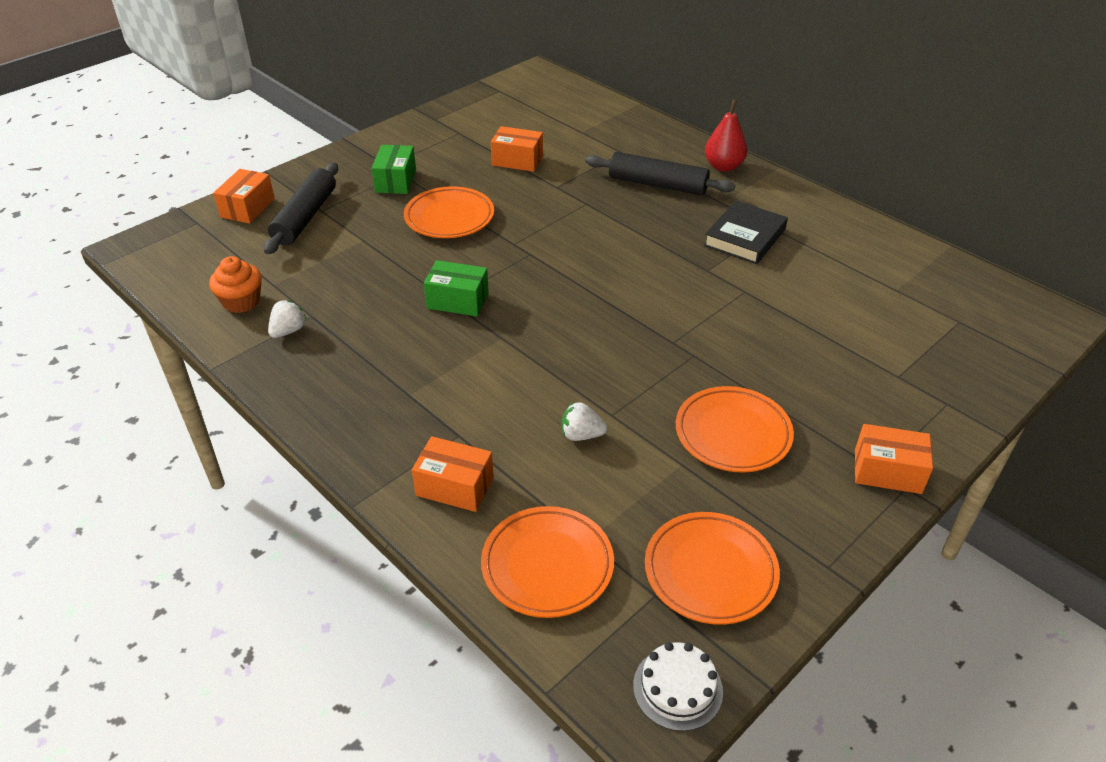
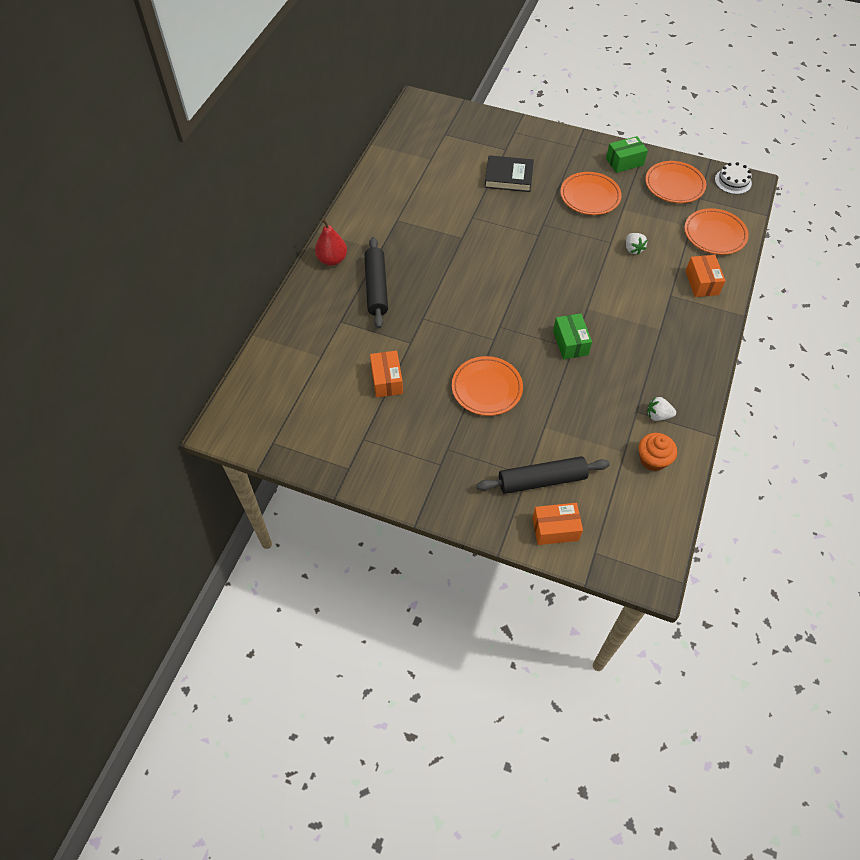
camera: 115 degrees left, 15 degrees up
green box [372,145,416,194] -> green box moved to [606,136,648,173]
black book [704,200,788,264] -> black book moved to [484,155,534,192]
orange box [855,424,933,494] -> none

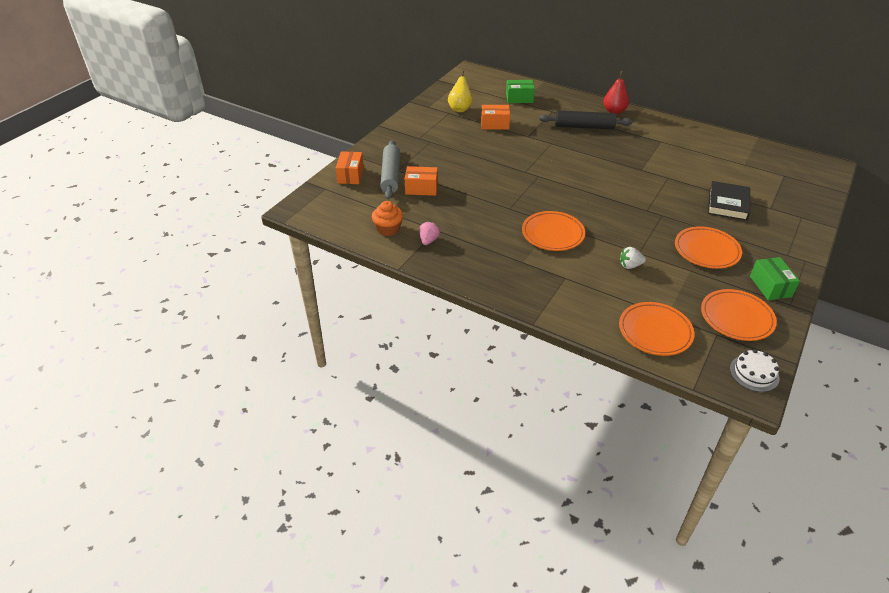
camera: 100 degrees right, 15 degrees down
orange plate [452,356,523,416] -> orange plate moved to [522,211,585,251]
black rolling pin [476,456,610,494] -> grey rolling pin [380,140,400,199]
green box [553,313,592,359] -> green box moved to [506,80,535,103]
white strawberry [647,397,676,421] -> pink strawberry [419,221,440,245]
orange box [685,255,726,297] -> orange box moved to [405,166,438,196]
none -> yellow pear [448,70,473,112]

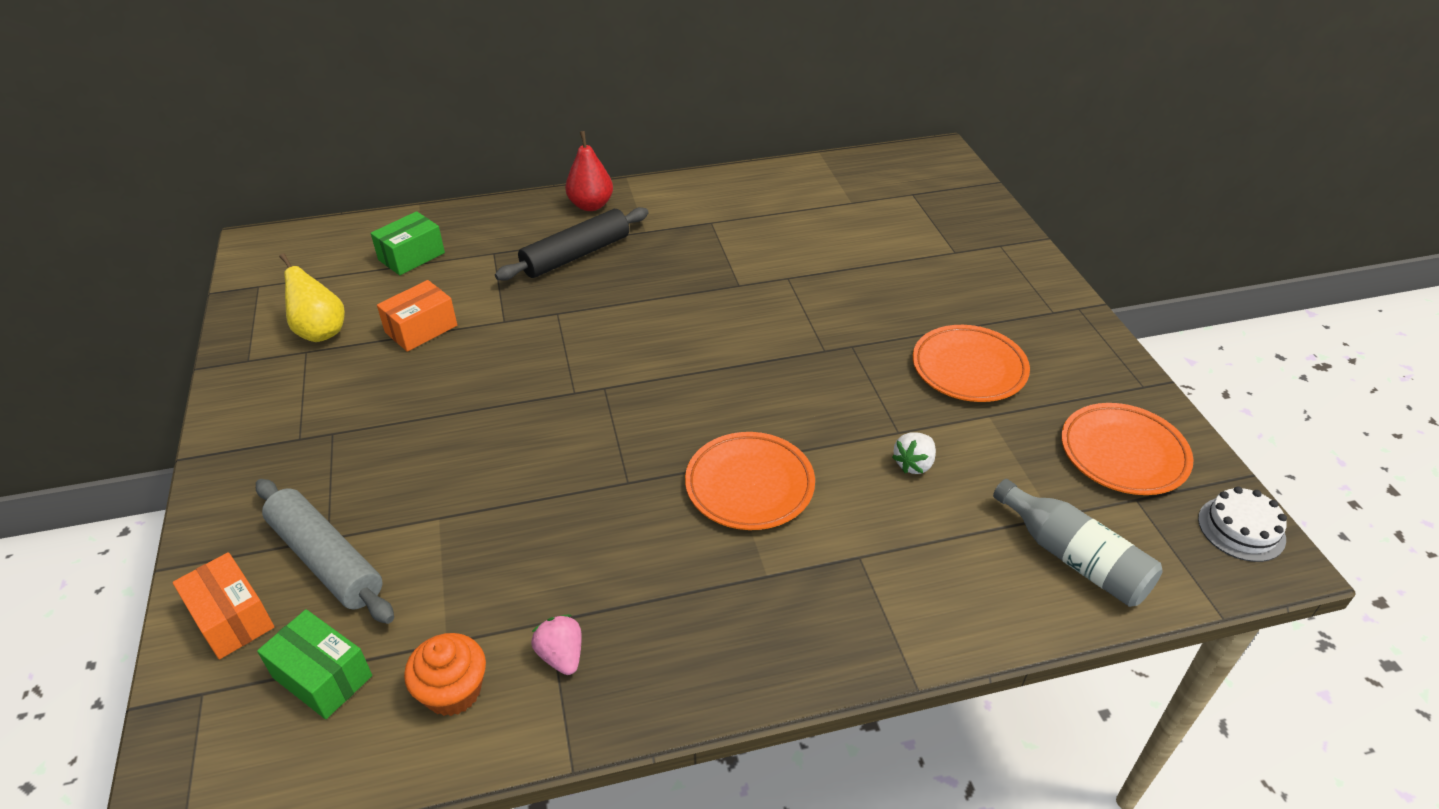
camera: 45 degrees left, 0 degrees up
orange box [405,166,438,196] -> none
orange plate [619,302,694,356] -> grey bottle [993,479,1163,607]
black book [708,181,750,221] -> none
green box [750,257,800,300] -> green box moved to [257,609,372,719]

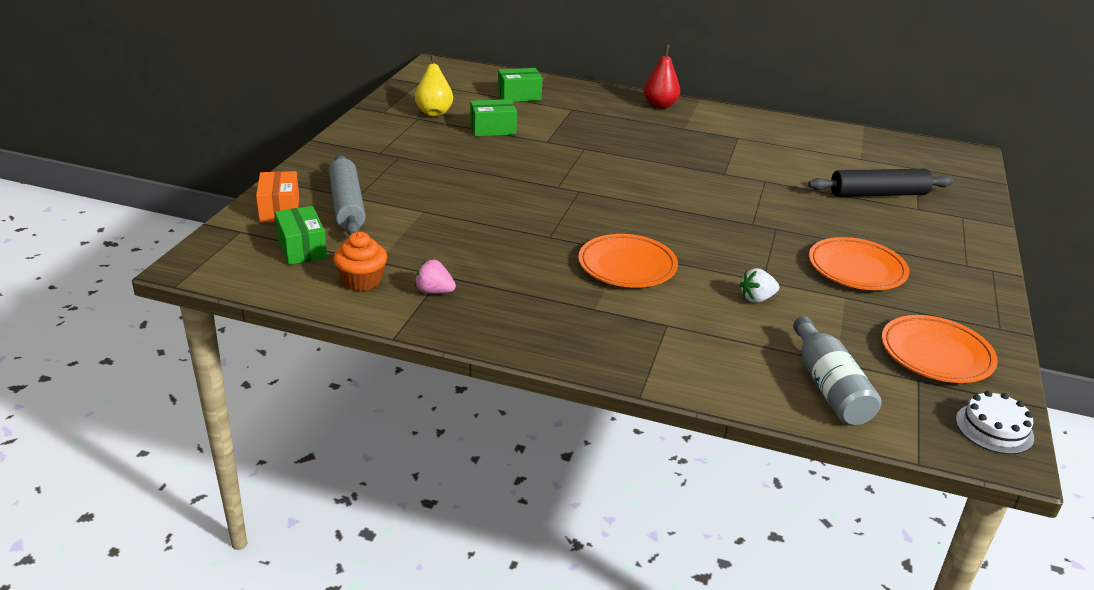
camera: 30 degrees right, 10 degrees down
orange box [377,280,457,352] -> green box [470,99,517,137]
black rolling pin [495,207,649,281] -> black rolling pin moved to [808,169,954,197]
pink strawberry [531,614,582,675] -> pink strawberry turned 75 degrees counterclockwise [415,259,456,294]

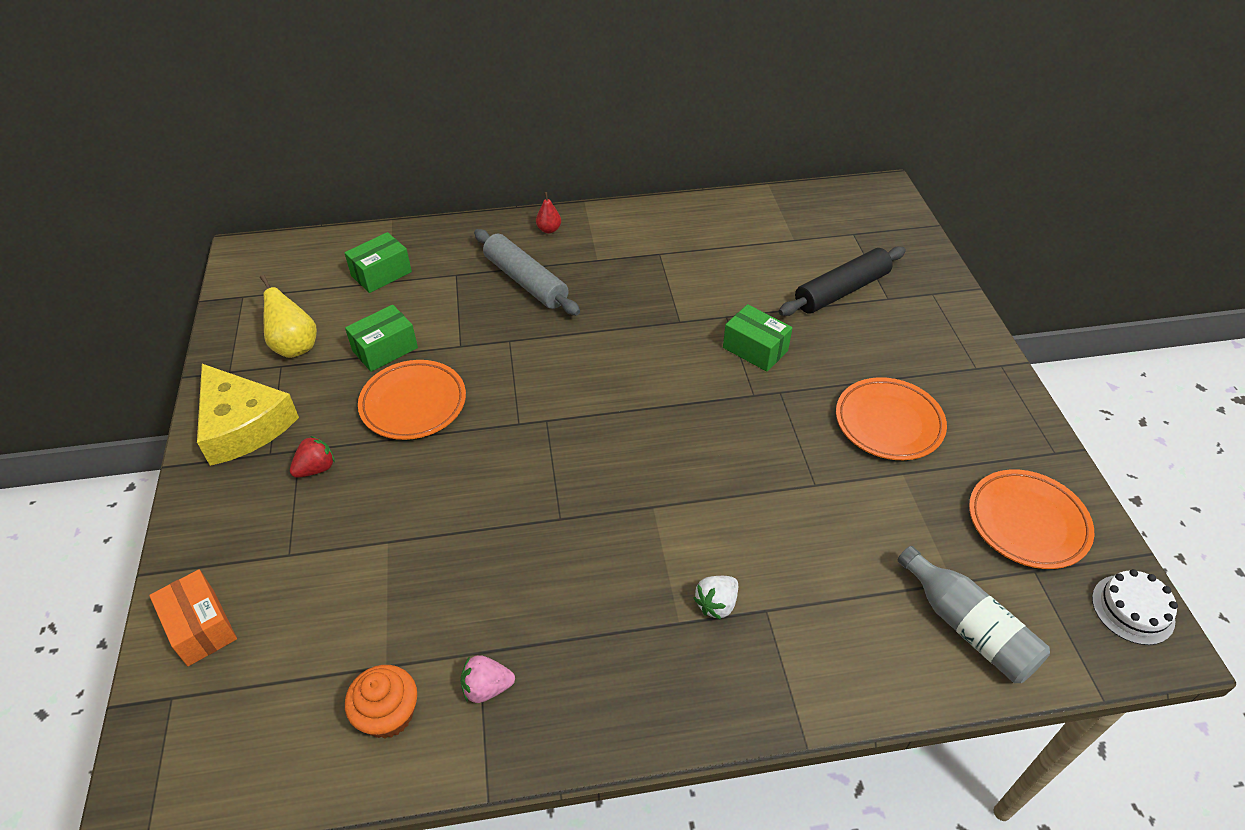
camera: 25 degrees left, 15 degrees up
green box [275,206,327,265] -> green box moved to [723,304,793,372]
grey rolling pin [329,155,366,235] -> grey rolling pin moved to [474,229,580,315]
orange plate [578,234,678,288] -> orange plate moved to [358,360,466,440]
red pear [644,45,680,109] -> red pear [536,192,561,233], size x0.58
white strawberry [740,268,779,303] -> white strawberry moved to [694,576,738,620]
none -> yellow cheese [197,364,299,466]
none -> red strawberry [290,436,335,478]

